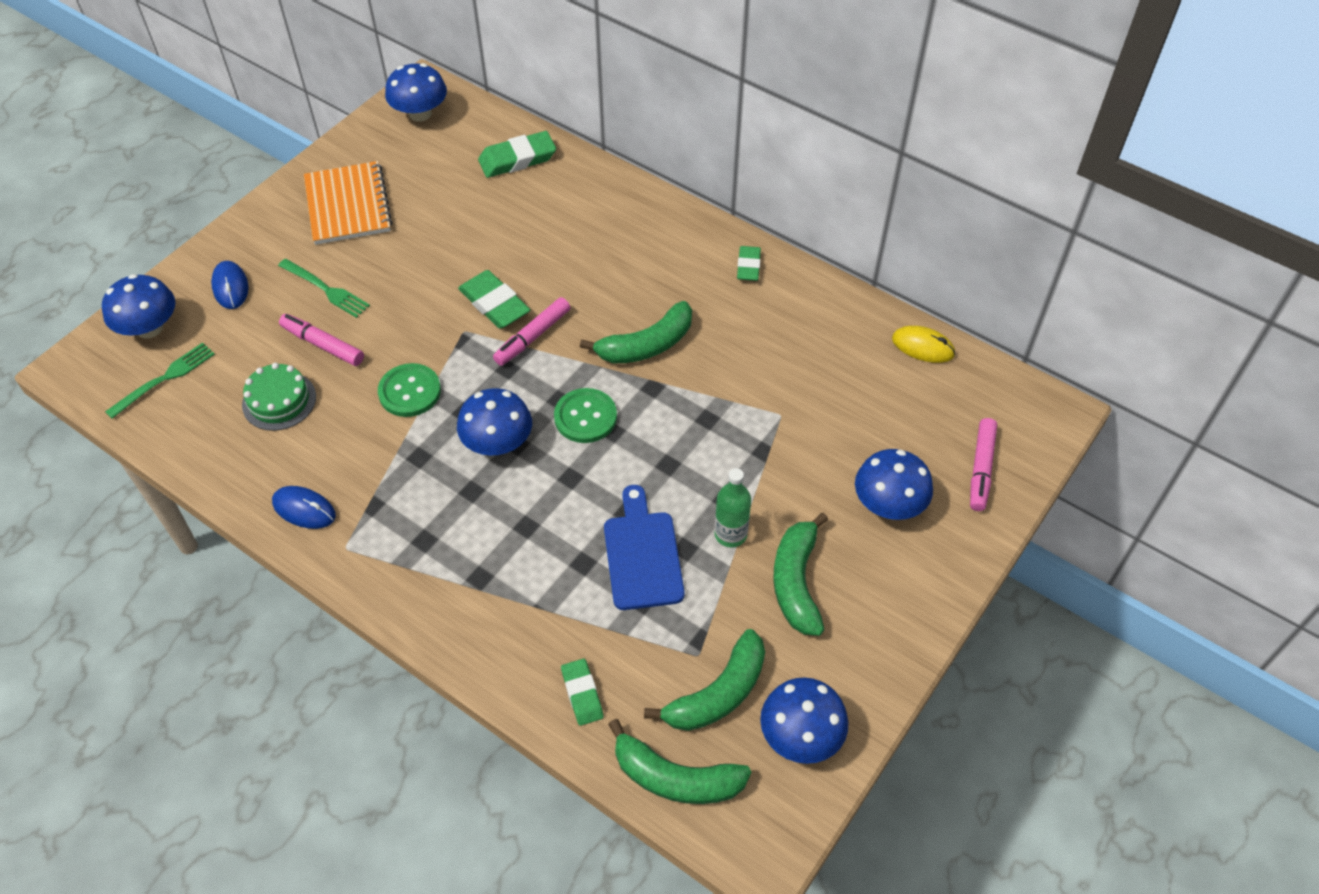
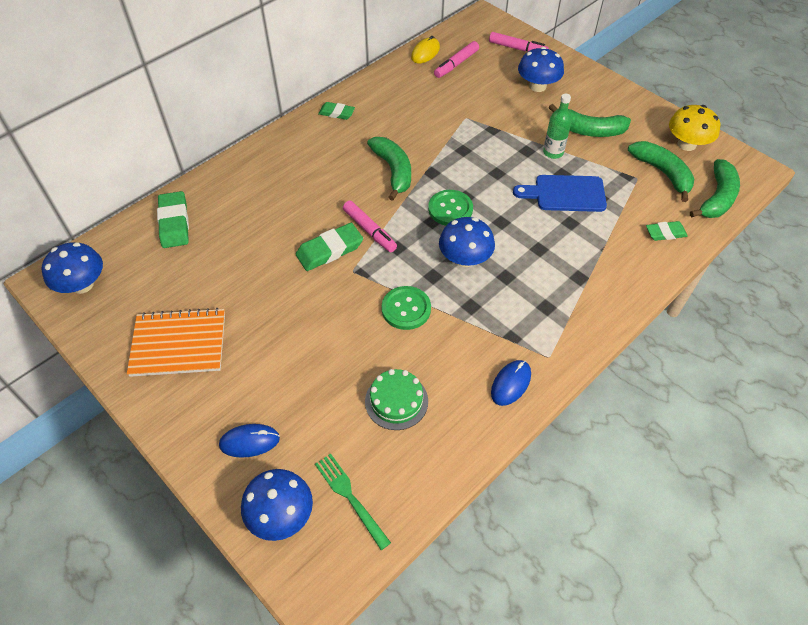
camera: 80 degrees left, 0 degrees up
green fork [278,259,370,318] -> none
pink marker [279,314,364,366] -> pink marker moved to [434,41,479,78]
blue mushroom [760,677,849,764] -> yellow mushroom [669,105,720,151]

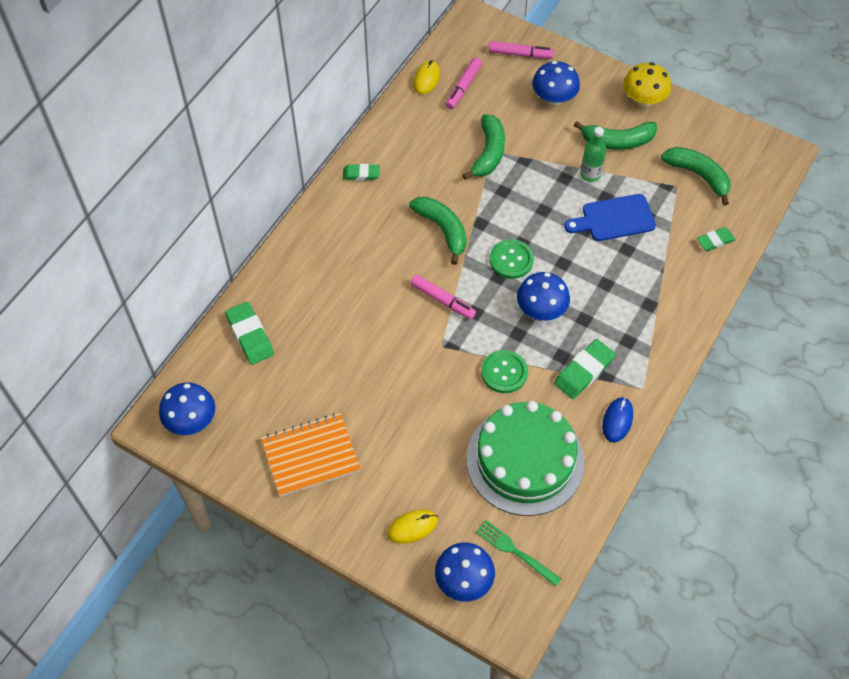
camera: 15 degrees left, 5 degrees up
blue mouse [219,424,280,458] -> yellow mouse [387,510,438,544]
green eraser [296,223,363,271] -> green eraser moved to [554,339,616,399]
green cake [365,369,428,430] -> green cake [466,401,585,516], size x2.08
yellow mushroom [669,105,720,151] -> yellow mushroom moved to [623,62,671,107]
green banana [690,159,740,218] -> green banana moved to [463,114,505,180]

